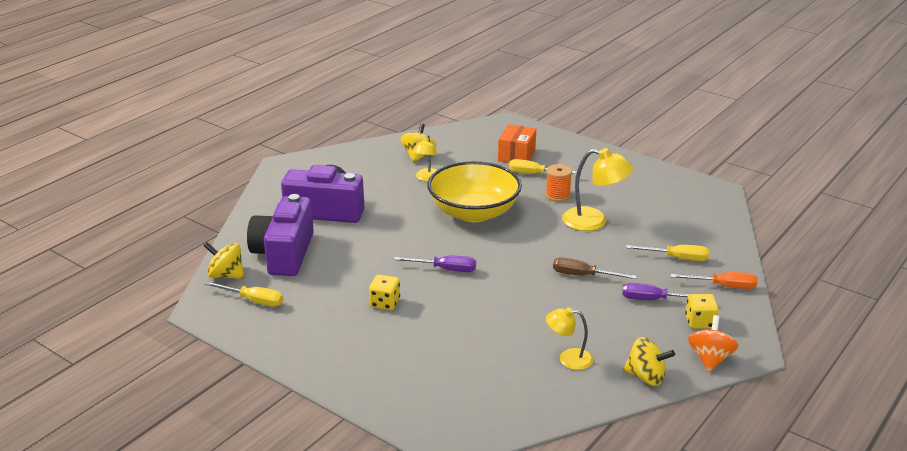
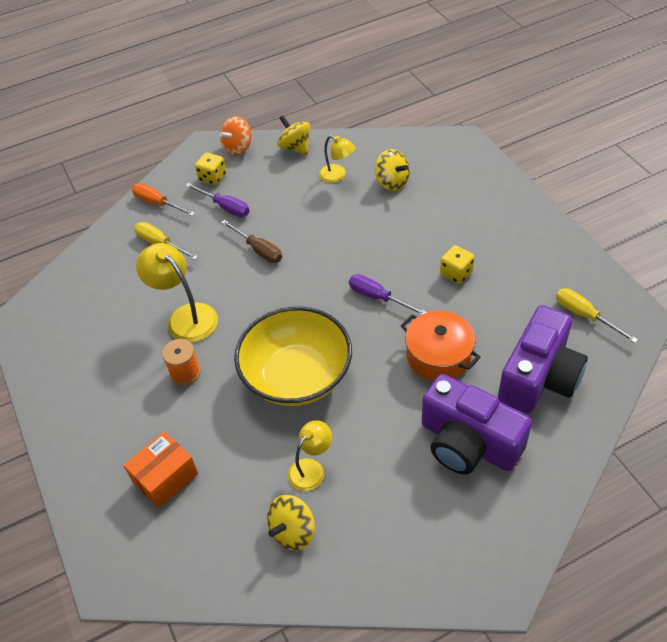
camera: 150 degrees left, 20 degrees up
yellow spinning top [203,242,244,279] -> yellow spinning top moved to [375,149,410,191]
yellow screwdriver [509,159,577,174] -> none
none -> orange pot [401,311,481,381]

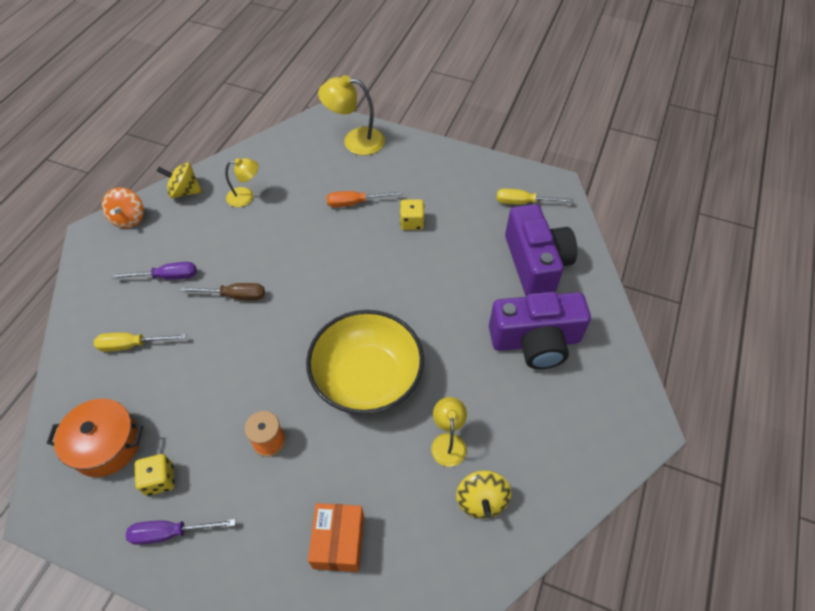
camera: 45 degrees left, 5 degrees up
orange screwdriver [132,183,195,216] -> orange screwdriver moved to [327,191,403,208]
yellow lamp [136,243,218,343] -> yellow lamp moved to [318,75,385,155]
yellow dice [195,153,226,185] -> yellow dice moved to [135,454,174,496]
purple screwdriver [349,274,427,315] -> purple screwdriver moved to [126,519,236,545]
yellow spinning top [375,149,410,191] -> none
orange pot [401,311,481,381] -> orange pot moved to [47,399,143,477]

